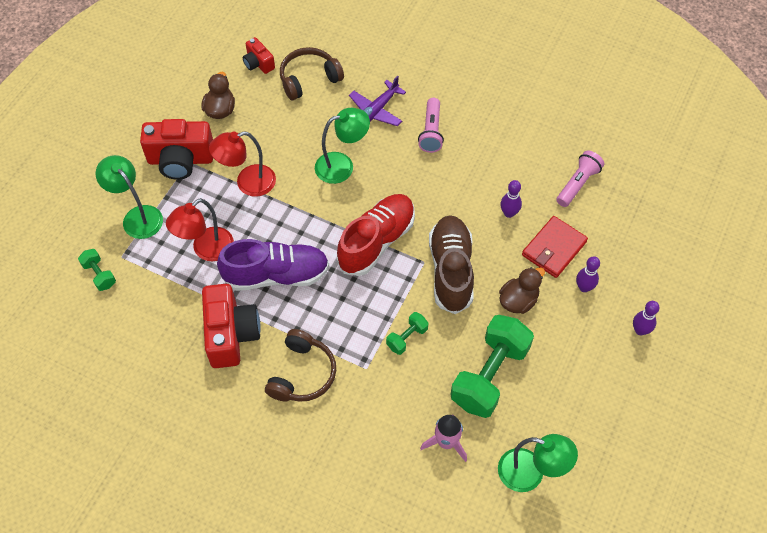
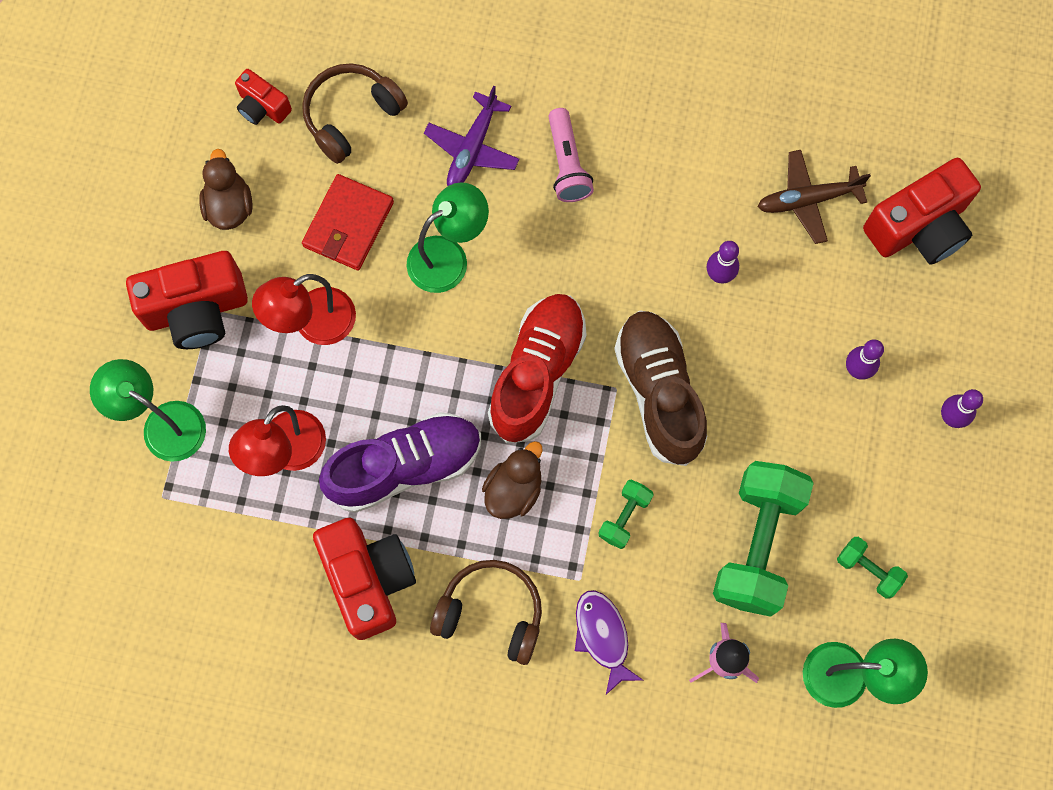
camera: 15 degrees left, 15 degrees up
green dumbbell [78,249,116,291] -> green dumbbell moved to [837,537,908,599]
brown headphones [265,329,336,402] -> brown headphones turned 75 degrees counterclockwise [430,560,542,665]
brown duck [499,267,545,314] -> brown duck moved to [482,441,543,519]
red wallet [522,216,588,278] -> red wallet moved to [302,174,394,271]
pink flashlight [556,150,604,207] -> brown plane [757,150,871,244]
none -> purple fish [575,590,644,695]
none -> red camera [863,158,981,265]

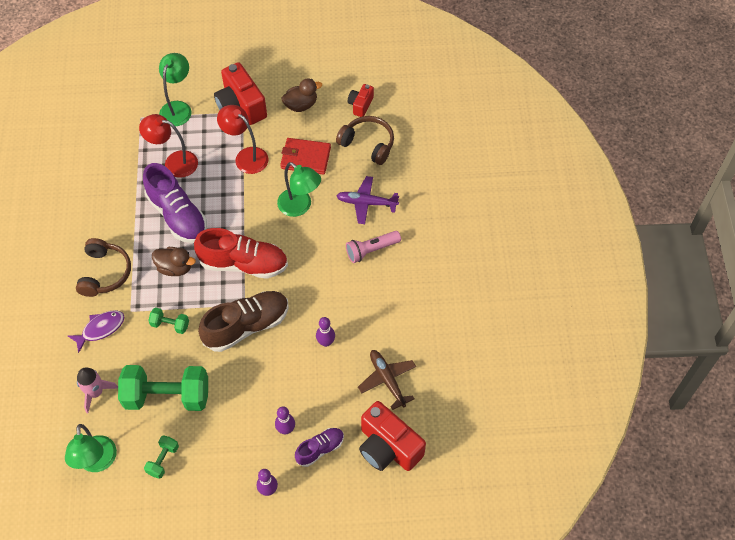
camera: 75 degrees right, 15 degrees down
red camera [313,518,416,640] -> none
none -> purple shoe [295,428,344,467]

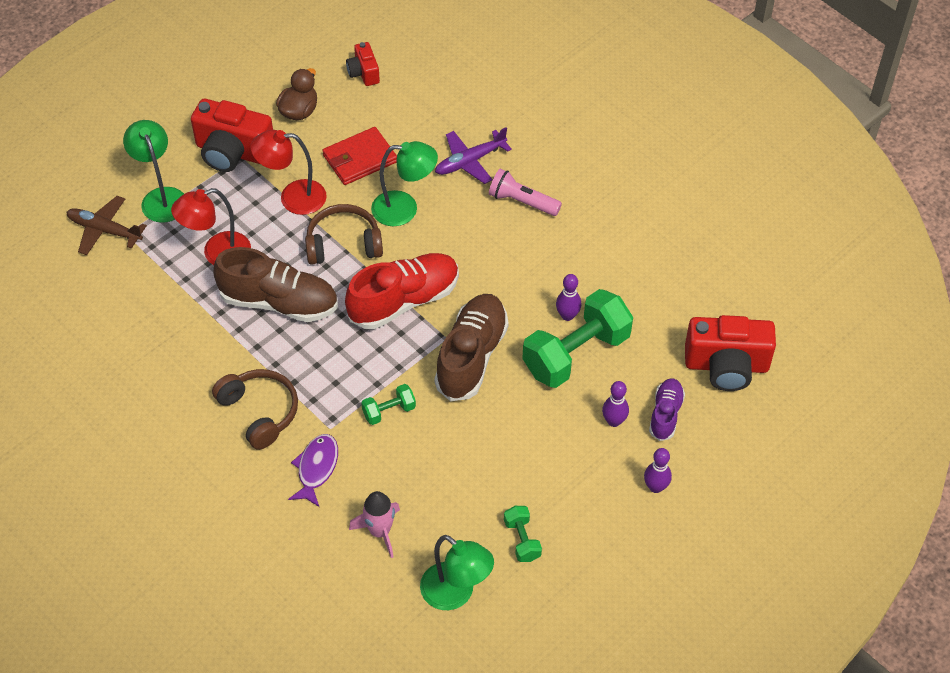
camera: 40 degrees left, 5 degrees down
green dumbbell [118,365,208,411] -> green dumbbell moved to [522,289,633,388]
purple shoe [143,163,207,243] -> brown shoe [213,247,338,322]
brown duck [152,247,196,276] -> none
brown headphones [336,116,394,165] -> brown headphones moved to [305,204,383,265]
pink flashlight [346,231,401,263] -> pink flashlight turned 90 degrees clockwise [489,169,562,216]
brown plane [358,350,416,410] -> brown plane moved to [66,196,147,255]

